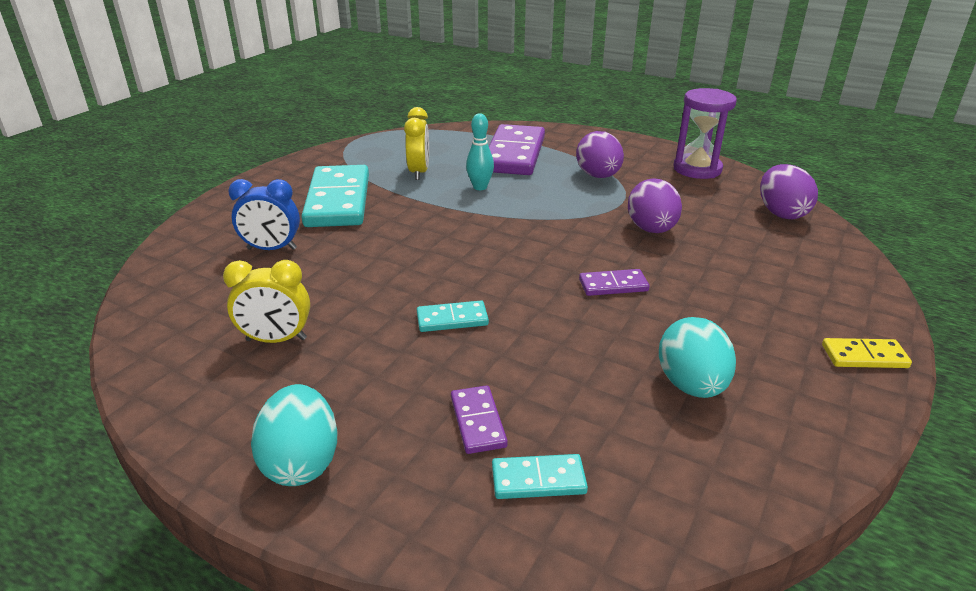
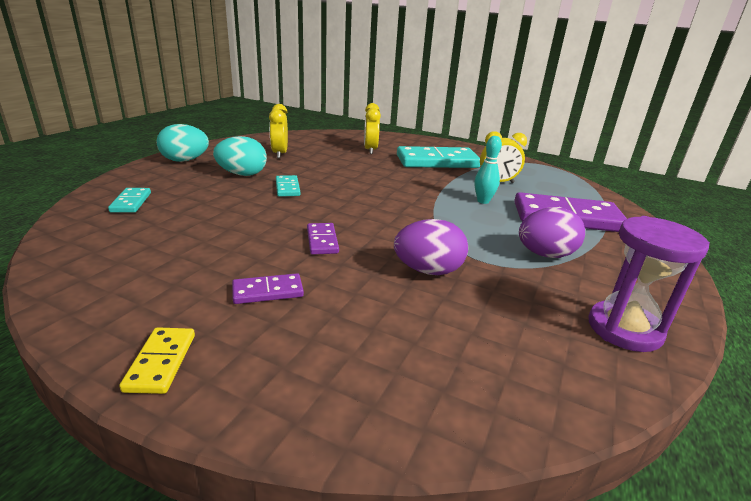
camera: 85 degrees right, 5 degrees down
blue clock [228,179,300,250] -> yellow clock [364,103,381,154]
purple domino [451,385,508,454] -> purple domino moved to [232,273,304,304]
turquoise egg [659,317,736,398] -> turquoise egg moved to [213,136,267,176]
purple egg [760,164,818,219] -> none

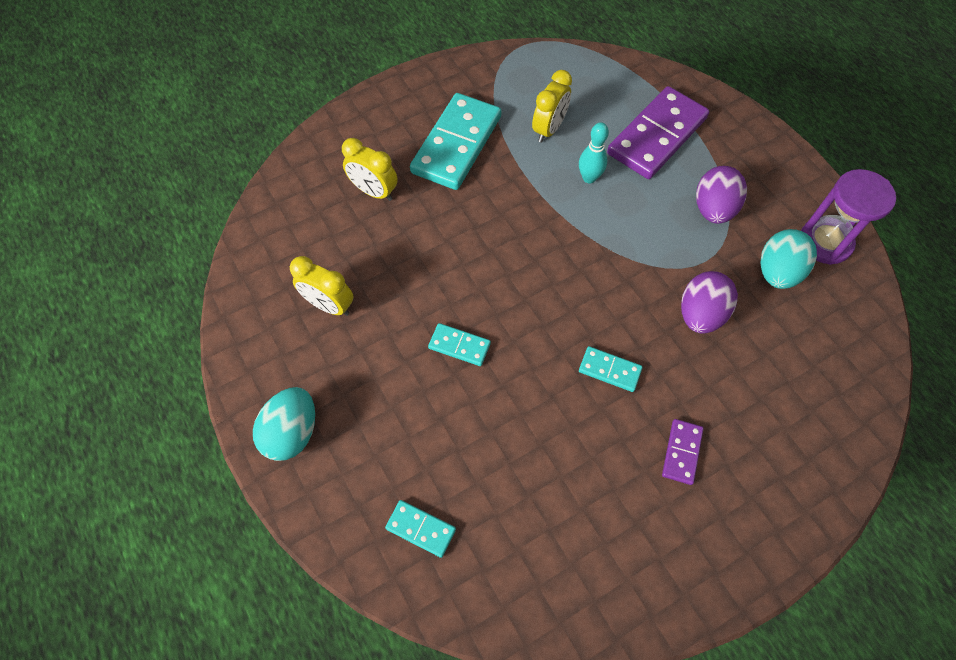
camera: 55 degrees left, 35 degrees up
yellow domino [119,327,195,394] -> none
turquoise egg [213,136,267,176] -> turquoise egg moved to [760,229,817,289]
purple domino [307,223,339,255] -> turquoise domino [579,346,643,392]

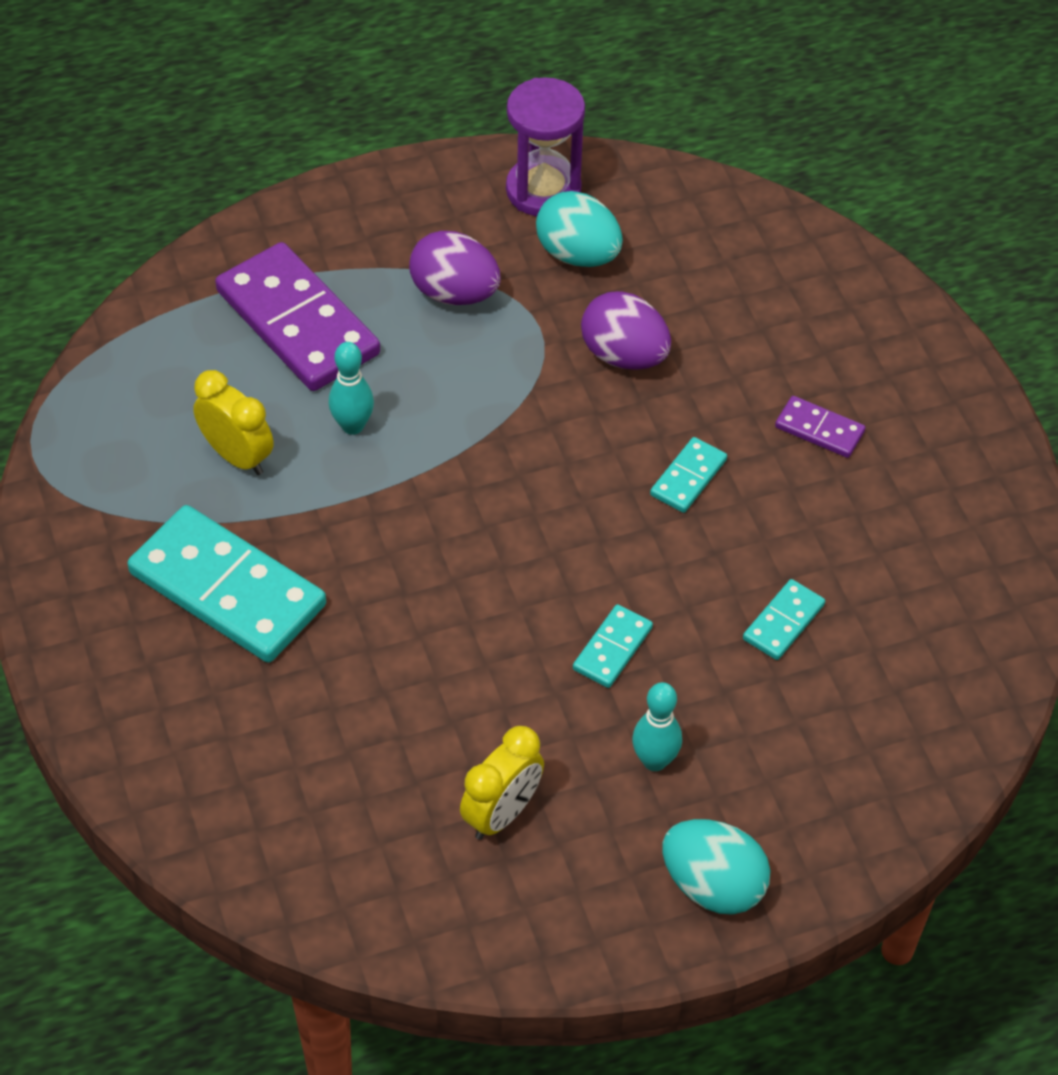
camera: 80 degrees left, 10 degrees down
yellow clock [342,138,398,201] -> none
turquoise domino [385,500,456,558] -> turquoise domino moved to [743,579,825,660]
none -> turquoise bowling pin [632,682,682,771]

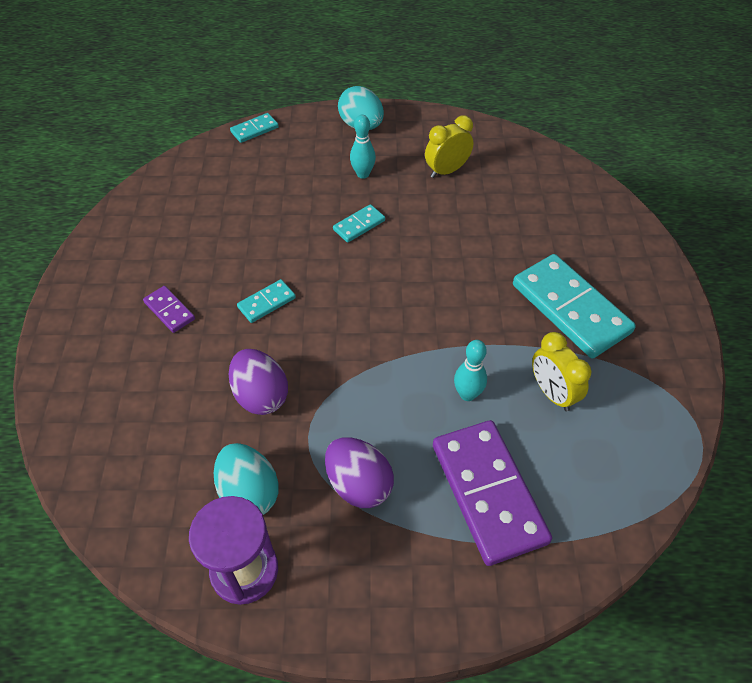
camera: 160 degrees left, 0 degrees up
turquoise domino [743,579,825,660] -> turquoise domino moved to [230,113,279,143]

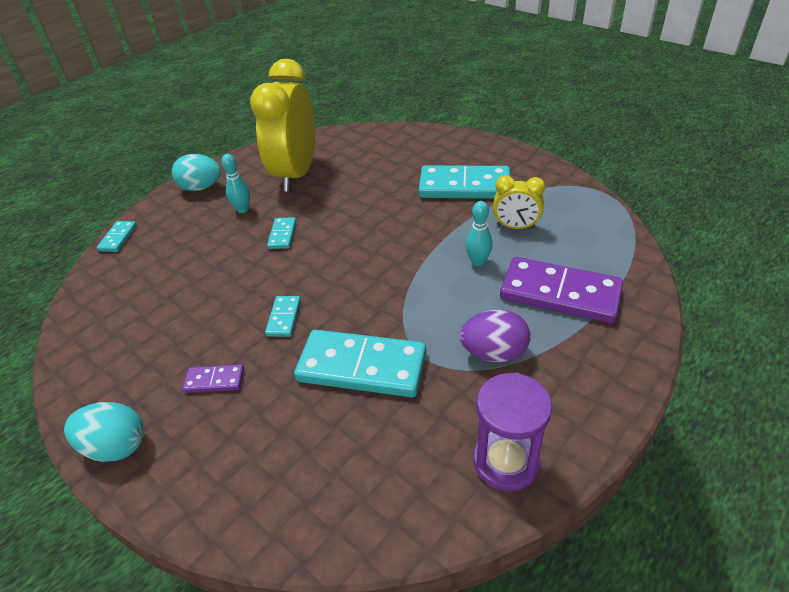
camera: 45 degrees left, 10 degrees down
turquoise egg [214,443,279,515] -> turquoise egg moved to [64,402,144,462]
purple egg [229,349,288,415] -> turquoise domino [294,329,426,397]
yellow clock [425,115,473,178] -> yellow clock [250,59,315,192], size x2.11

